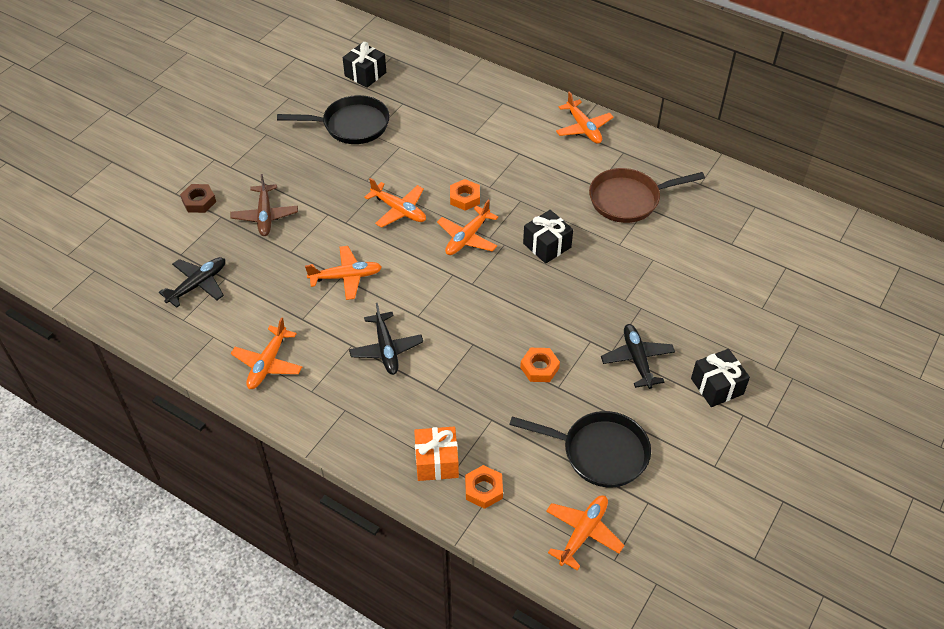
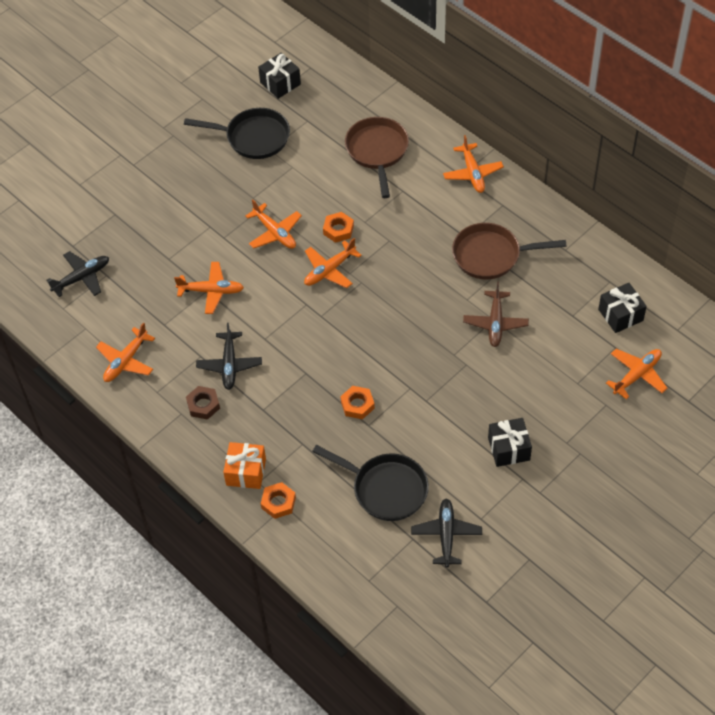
camera: 15 degrees right, 5 degrees up
brown nut [180,184,216,213] -> brown nut moved to [186,386,220,420]
brown plane [230,174,298,236] -> brown plane moved to [463,281,529,347]
black gift [523,210,573,264] -> black gift moved to [598,283,647,333]
orange plane [546,495,624,571] -> orange plane moved to [606,349,667,399]
black plane [601,324,675,389] -> black plane moved to [411,498,482,568]
none -> brown pan [345,117,409,198]

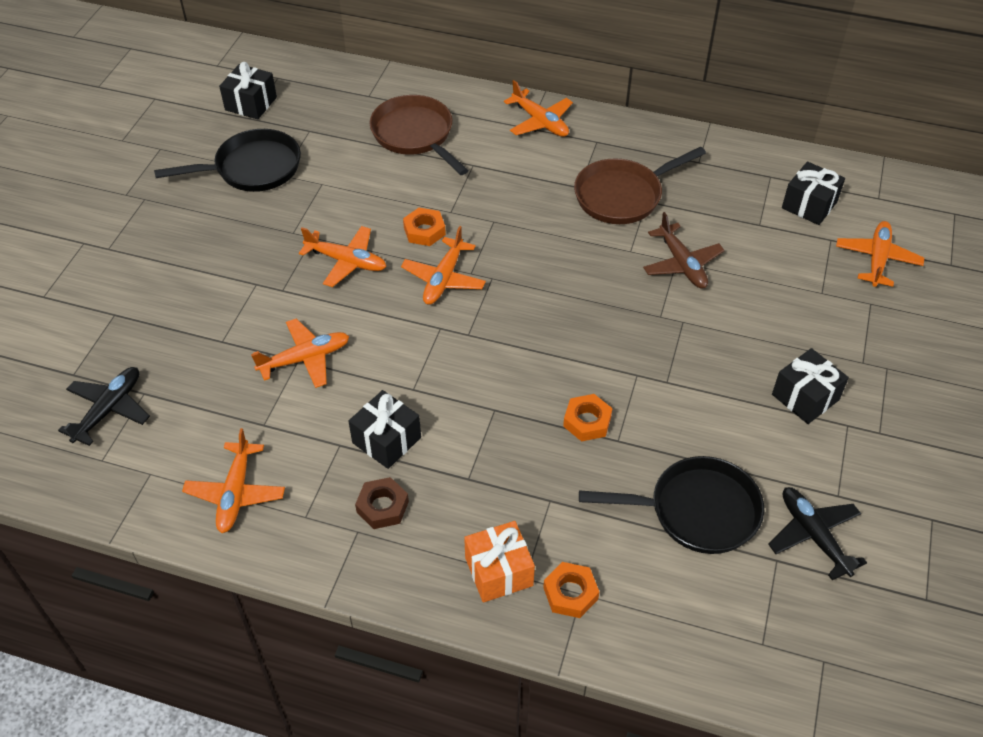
camera: 30 degrees left, 5 degrees down
black plane [196,323,262,390] -> black gift [348,390,421,469]

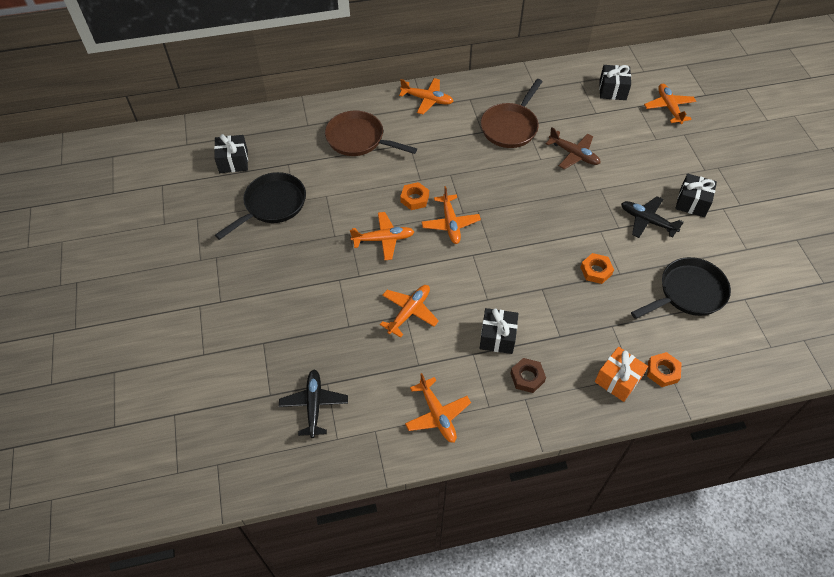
camera: 30 degrees left, 5 degrees up
black plane [768,487,867,580] -> black plane moved to [621,196,684,238]

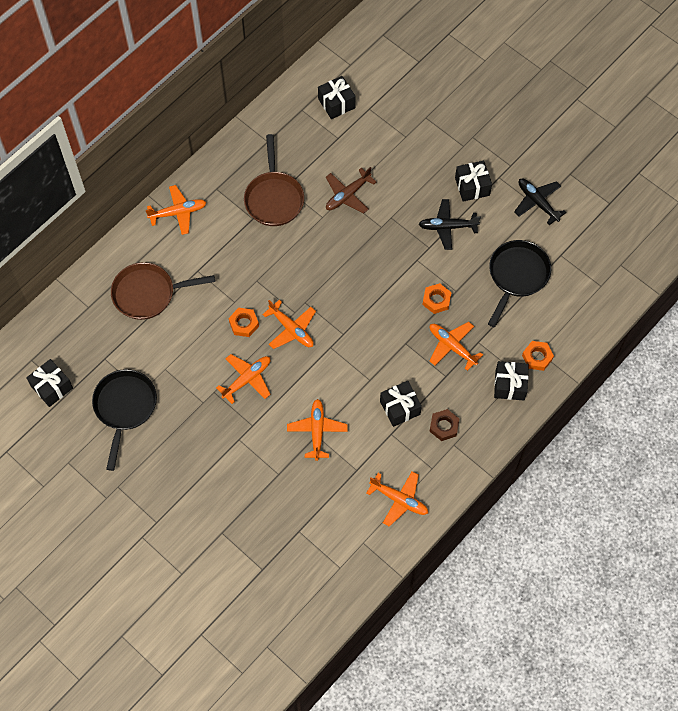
camera: 35 degrees left, 10 degrees up
black plane [279,370,348,438] -> black plane moved to [514,178,566,225]
brown plane [546,127,601,169] -> brown plane turned 135 degrees clockwise [326,167,376,214]
orange gift [595,347,648,402] -> black gift [494,361,529,400]
orange plane [644,84,696,124] -> orange plane moved to [430,322,483,371]

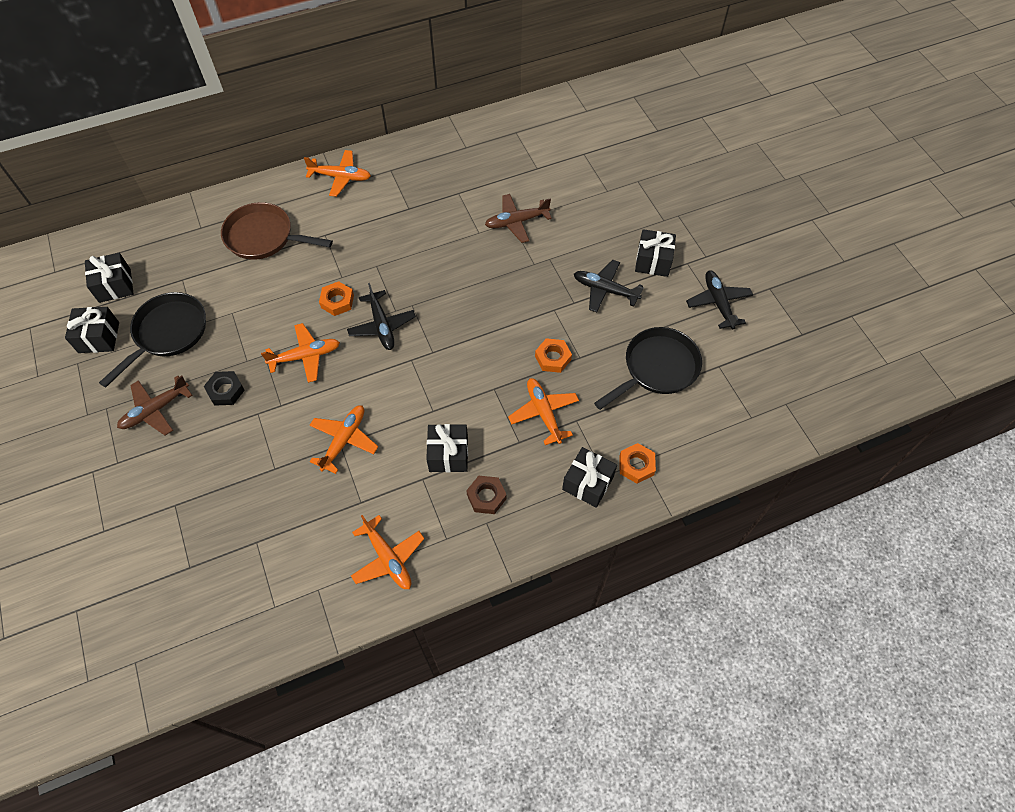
camera: 25 degrees right, 5 degrees down
brown pan [244,134,304,226] -> none
orange plane [262,300,316,349] -> black plane [347,283,416,350]
black gift [318,76,356,119] -> black gift moved to [65,307,119,353]
none -> brown plane [117,376,193,435]
none -> black nut [204,371,245,406]

